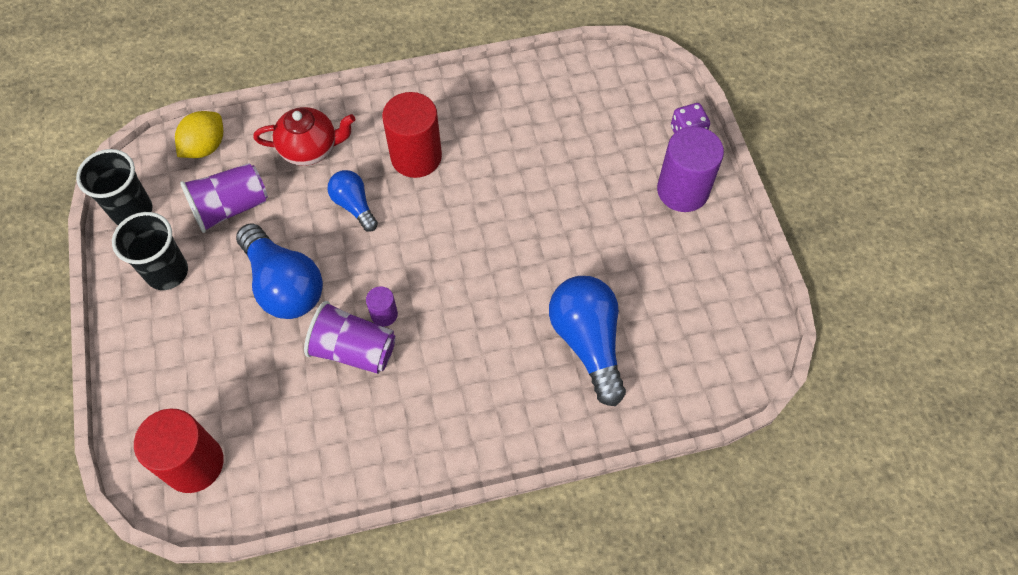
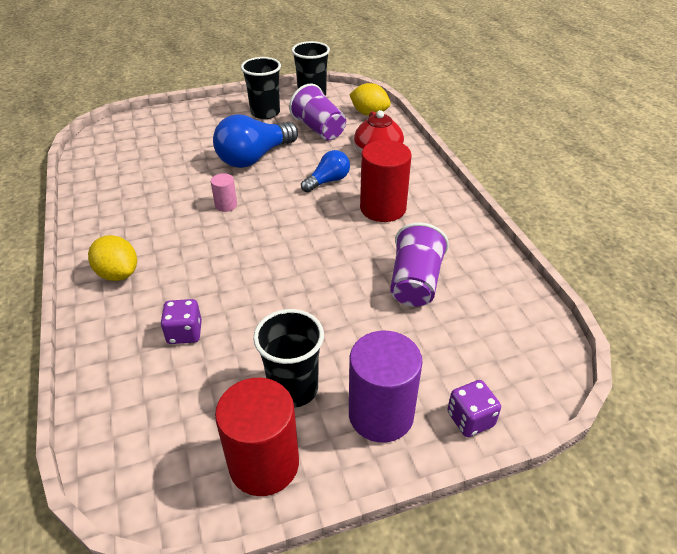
camera: 85 degrees right, 20 degrees down
red cylinder [134,408,224,493] -> red cylinder moved to [215,378,299,496]
purple cup [304,301,396,374] -> purple cup moved to [390,223,449,307]
purple cylinder [366,286,398,326] -> pink cylinder [211,173,237,212]
blue light bulb [549,276,626,406] -> purple dice [161,299,202,344]
none -> yellow lemon [88,235,137,281]
none -> black cup [253,309,324,408]

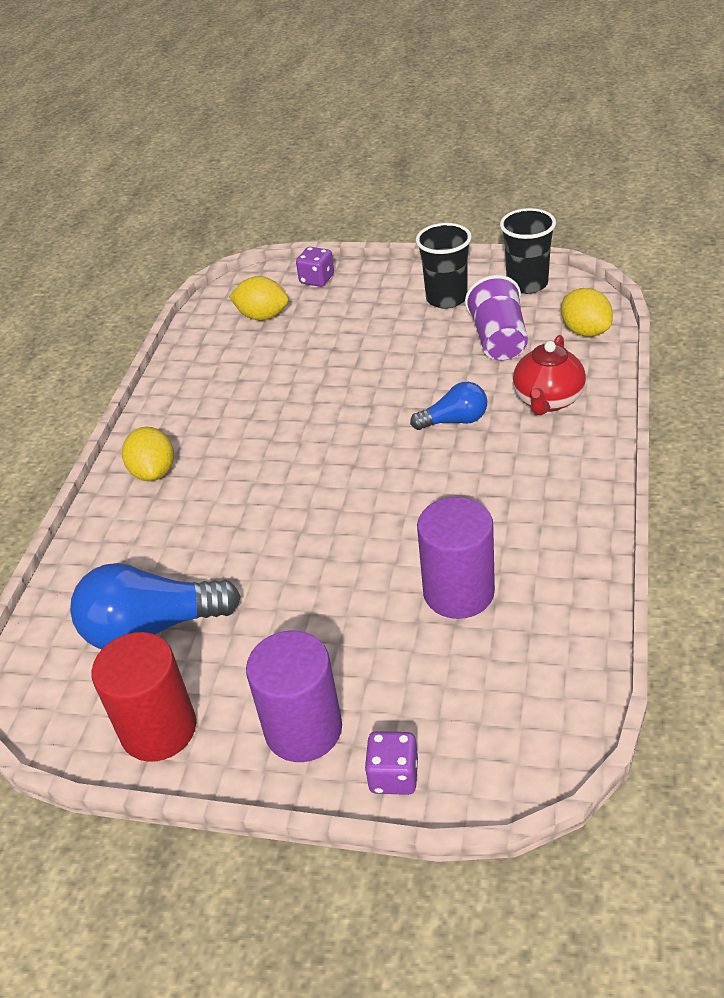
camera: 35 degrees right, 0 degrees up
purple dice [161,299,202,344] -> purple dice moved to [296,247,334,287]
pink cylinder [211,173,237,212] -> none
blue light bulb [213,114,298,168] -> blue light bulb moved to [70,563,241,649]
black cup [253,309,324,408] -> none
red cylinder [360,140,411,222] -> none
purple cup [390,223,449,307] -> purple cylinder [417,497,495,619]
none -> yellow lemon [229,276,288,320]

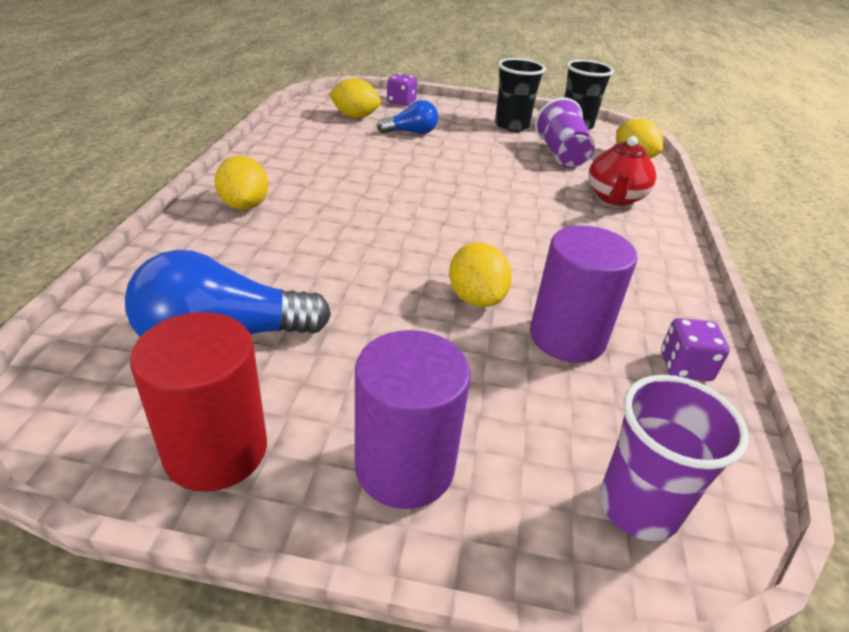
camera: 10 degrees left, 5 degrees down
purple dice [365,731,418,795] -> purple dice moved to [661,318,729,381]
blue light bulb [410,382,487,430] -> blue light bulb moved to [377,100,438,134]
none -> yellow lemon [449,242,512,307]
none -> purple cup [600,375,749,541]

